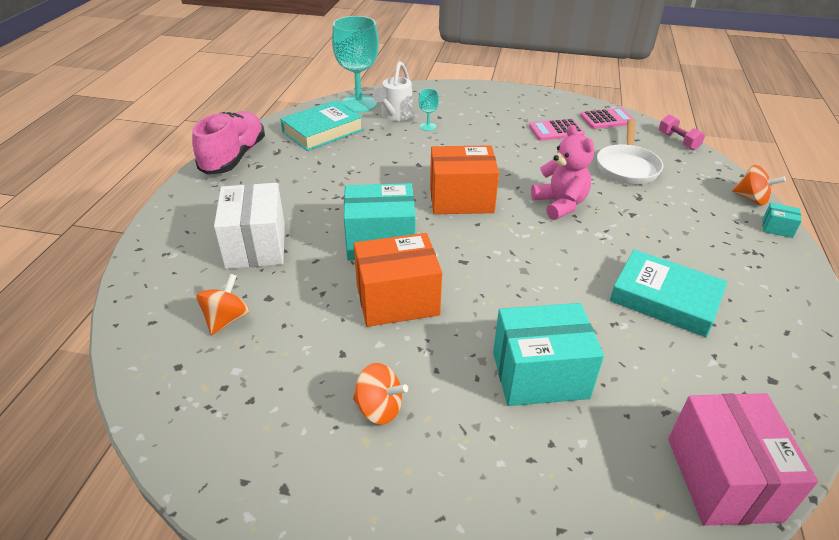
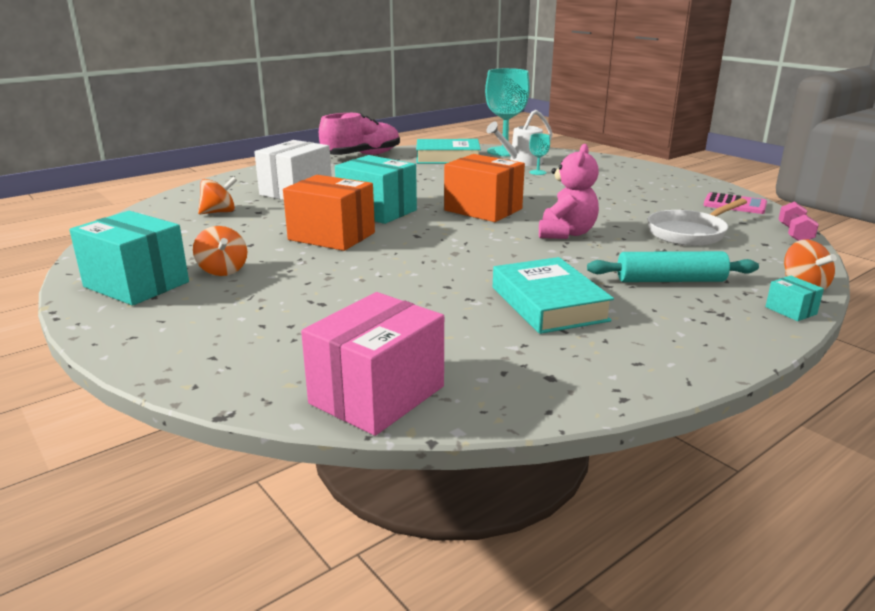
camera: 40 degrees right, 15 degrees down
turquoise box [493,303,604,406] -> turquoise box moved to [69,211,189,306]
pink calculator [529,119,585,140] -> none
none -> turquoise rolling pin [587,251,759,282]

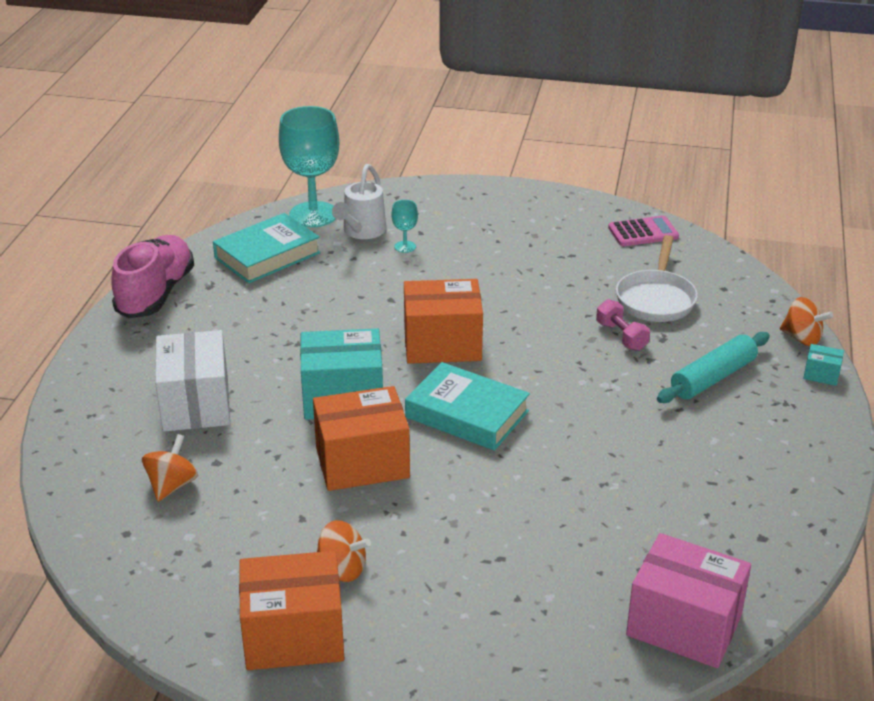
camera: 40 degrees left, 10 degrees up
turquoise box [69,211,189,306] -> orange box [239,551,344,670]
pink box [301,292,444,436] -> pink box turned 60 degrees counterclockwise [626,533,751,668]
turquoise book [493,257,614,334] -> turquoise book moved to [405,362,530,451]
pink teddy bear [539,144,599,239] -> none
pink dumbbell [779,201,819,241] -> pink dumbbell moved to [596,299,650,351]

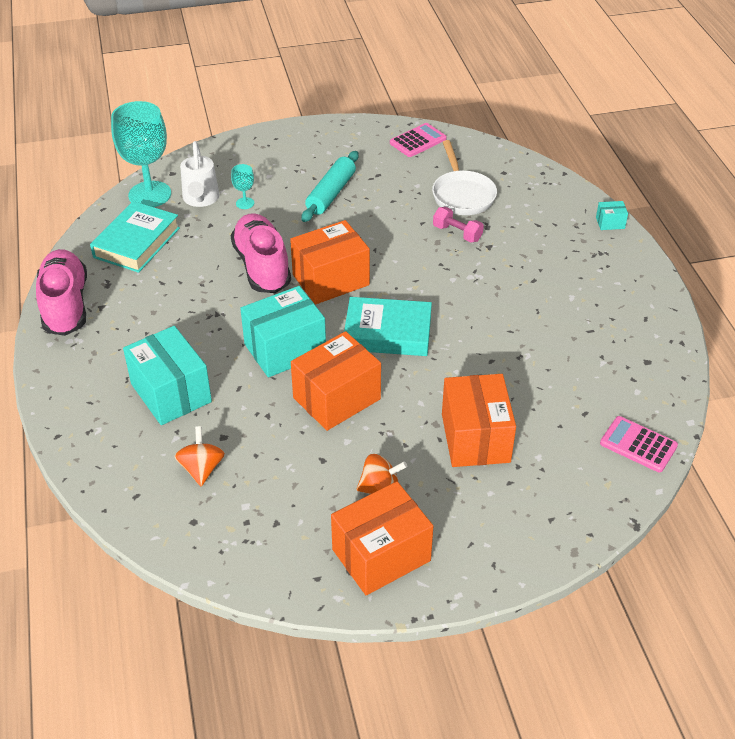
camera: 25 degrees left, 10 degrees up
white box [155,330,230,432] -> turquoise box [123,326,212,425]
pink box [626,533,751,668] -> pink calculator [600,416,678,472]
turquoise rolling pin [657,332,770,403] -> turquoise rolling pin moved to [302,151,359,222]
orange spinning top [780,297,833,346] -> none
none -> pink shoe [231,213,291,293]
none -> orange box [442,374,516,467]

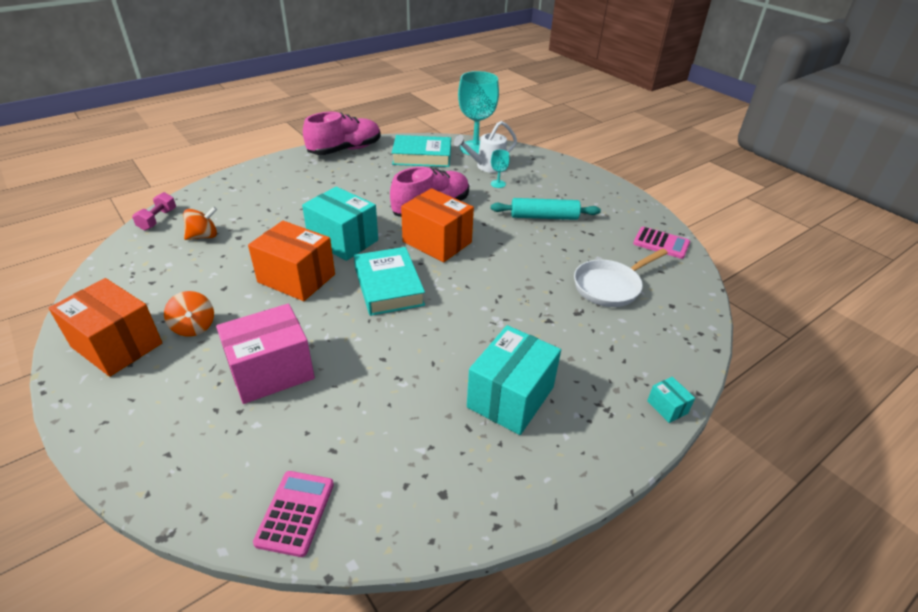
camera: 65 degrees right, 5 degrees down
turquoise box [123,326,212,425] -> turquoise box moved to [467,325,561,435]
pink dumbbell [433,207,484,242] -> pink dumbbell moved to [132,192,176,230]
orange box [442,374,516,467] -> pink box [216,304,315,404]

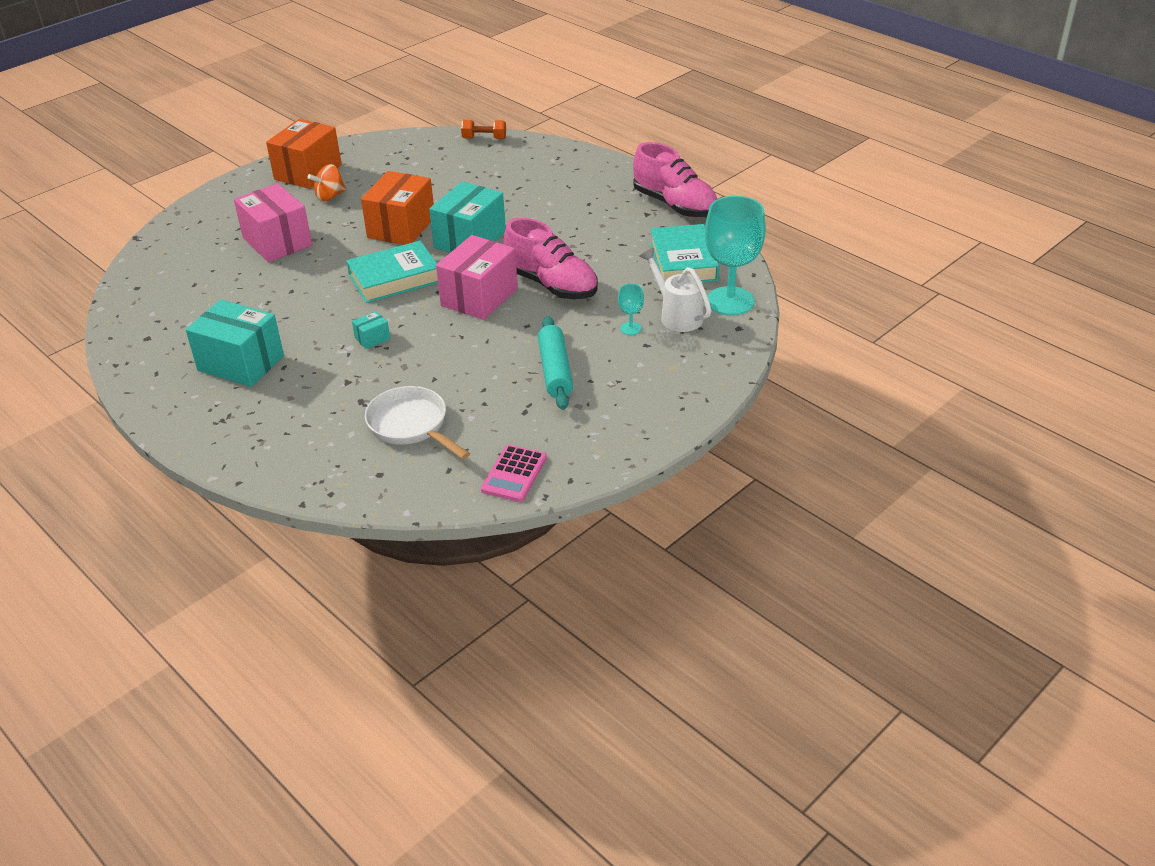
camera: 85 degrees right, 0 degrees up
pink dumbbell [132,192,176,230] -> orange dumbbell [461,120,506,139]
orange spinning top [183,206,217,240] -> none
pink calculator [253,471,334,557] -> none
orange box [401,188,474,262] -> pink box [436,235,518,320]
turquoise box [647,377,695,423] -> turquoise box moved to [352,311,390,349]

